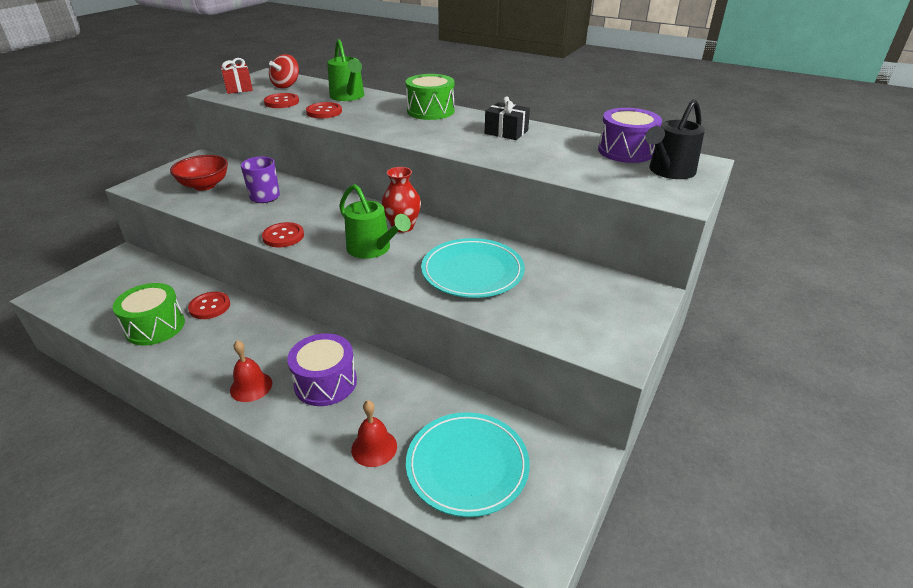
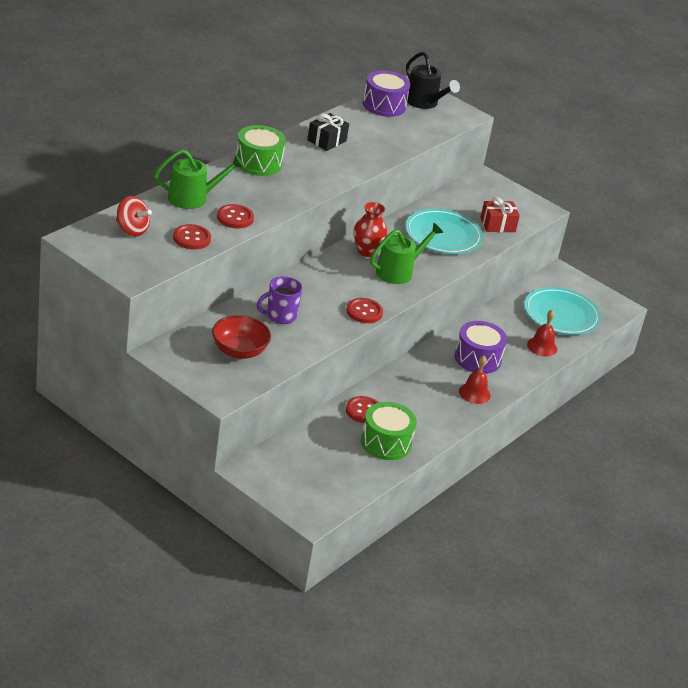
camera: 85 degrees left, 0 degrees up
red gift [220,58,253,94] -> red gift moved to [480,197,520,232]

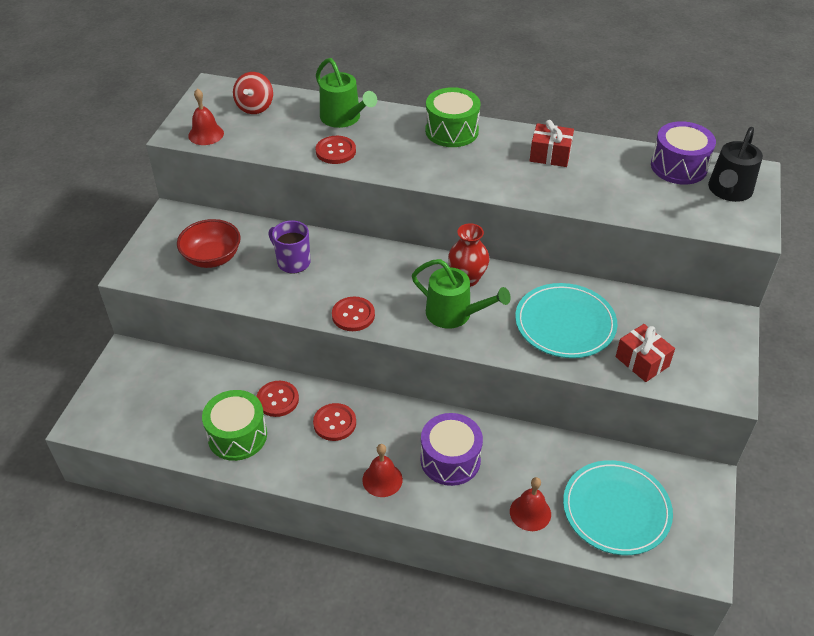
camera: 70 degrees right, 10 degrees up
red button [173,224,211,249] -> red button moved to [313,403,356,441]
black gift [307,113,349,151] -> red gift [530,120,574,167]
none -> red bell [188,88,224,145]

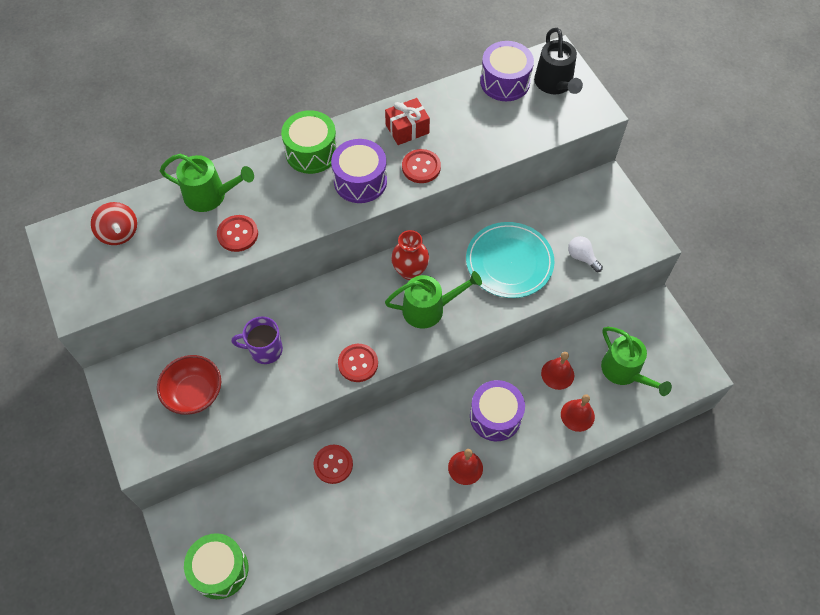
camera: 40 degrees left, 15 degrees up
red bell [188,88,224,145] -> red bell moved to [541,352,574,390]
green drum [202,390,267,461] -> green drum moved to [184,533,248,599]
red button [313,403,356,441] -> red button moved to [402,149,441,183]
turquoise plate [563,460,673,555] -> green watering can [601,327,672,396]
red gift [616,324,675,382] -> white light bulb [568,236,603,272]
none -> purple drum [331,139,387,203]

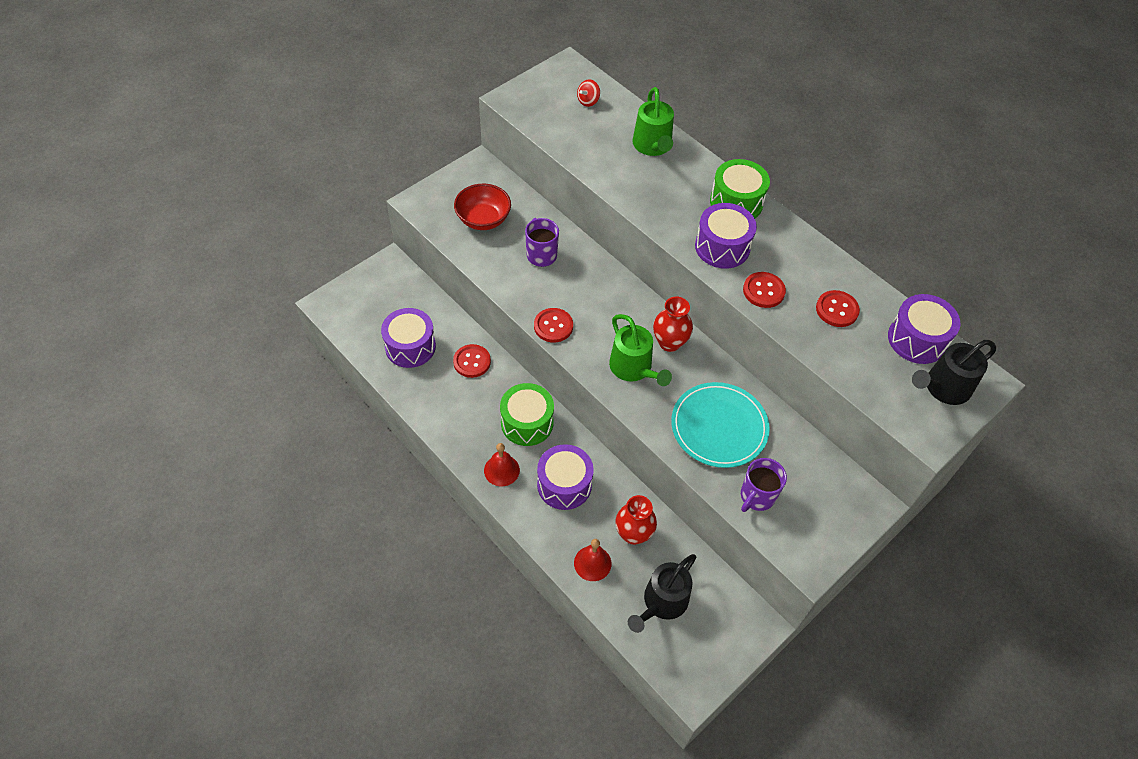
camera: 70 degrees right, 5 degrees down
red spinning top [91,202,137,245] -> red spinning top [577,79,600,107], size x0.66
green drum [184,533,248,599] -> green drum moved to [500,383,554,446]
red button [217,215,258,252] -> red button moved to [816,290,860,327]
red gift [385,98,430,145] -> none
red bell [541,352,574,390] -> red vase [615,495,657,545]
white light bulb [568,236,603,272] -> purple mug [741,458,787,512]
green watering can [601,327,672,396] -> black watering can [628,554,696,633]
none -> purple drum [381,308,436,368]

